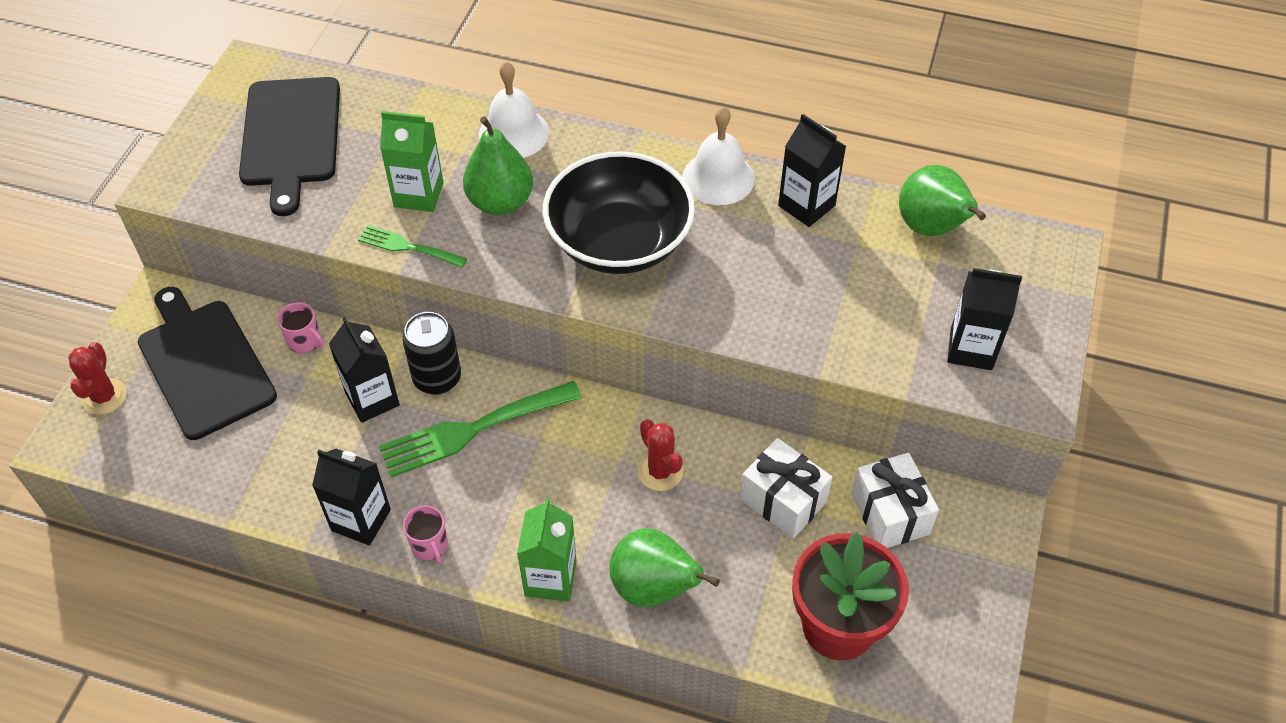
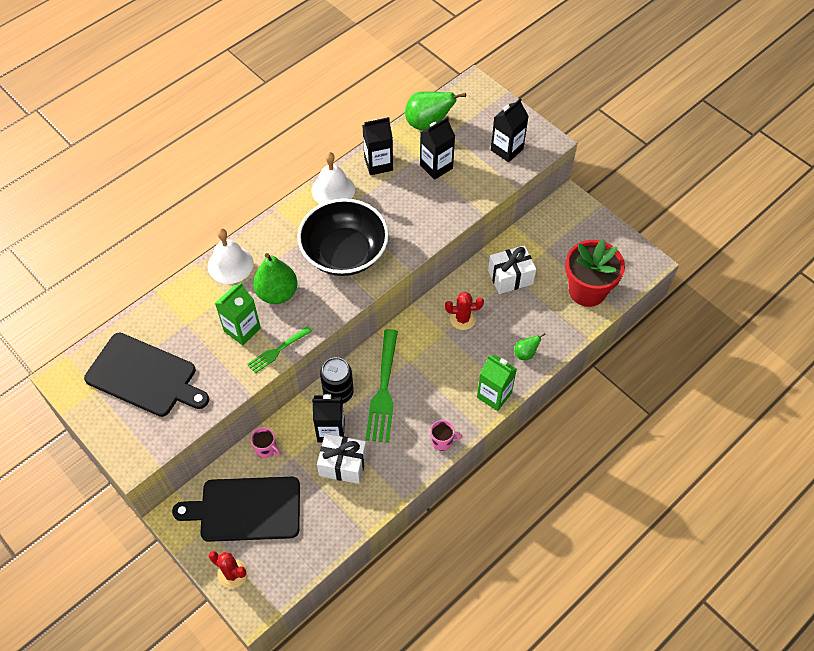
camera: 60 degrees left, 5 degrees up
pink mug [277,302,324,354] -> pink mug turned 60 degrees clockwise [251,427,281,458]
black carton [312,449,391,545] -> black carton moved to [420,117,455,180]
green pear [609,528,720,607] -> green pear [514,333,546,360], size x0.51
white gift [851,453,939,548] -> white gift moved to [317,434,367,484]

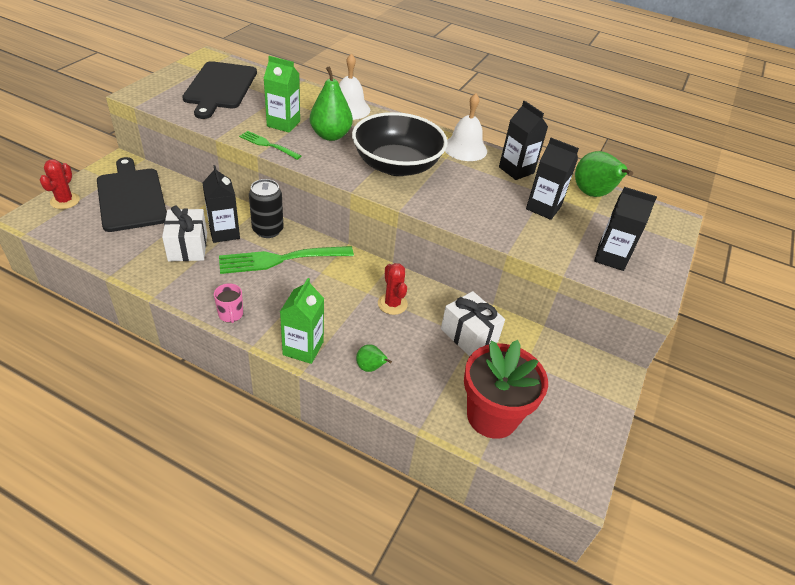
camera: 65 degrees right, 15 degrees down
pink mug [251,427,281,458] -> none

